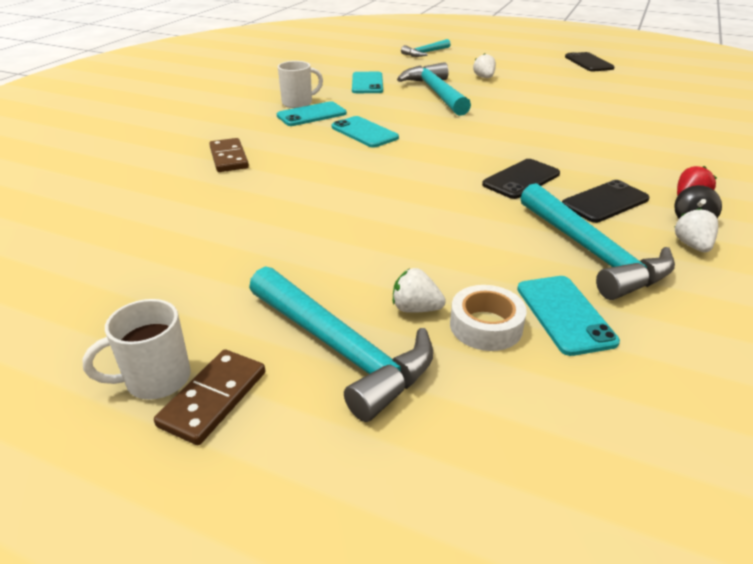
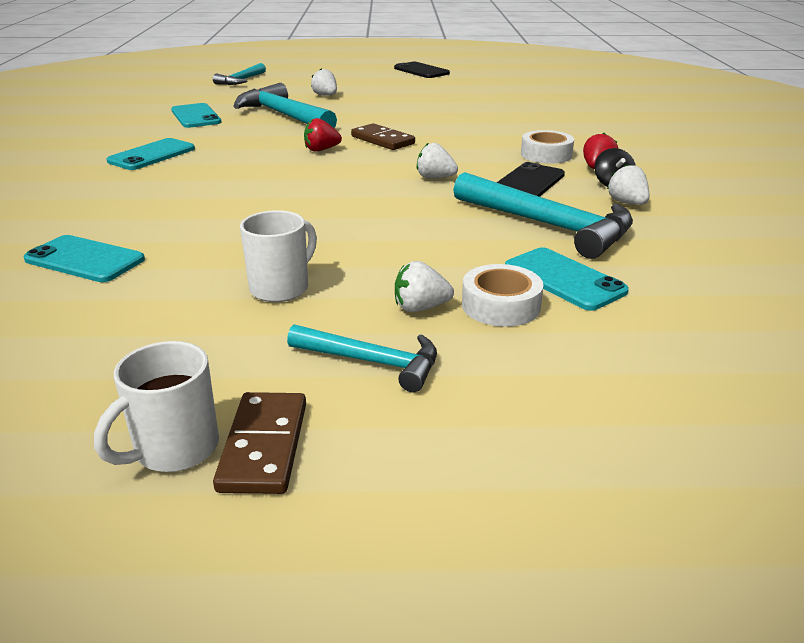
camera: 25 degrees left, 5 degrees down
brown domino [209,138,249,172] -> brown domino moved to [351,123,415,150]
turquoise hammer [249,266,433,422] -> turquoise hammer [287,324,437,392], size x0.58
white mug [278,61,323,108] -> white mug moved to [240,210,317,302]
turquoise phone [332,116,399,148] -> turquoise phone moved to [23,235,145,282]
black phone [482,159,560,199] -> white strawberry [417,143,458,179]
none -> red strawberry [304,118,342,152]
none -> white tape [521,130,574,163]

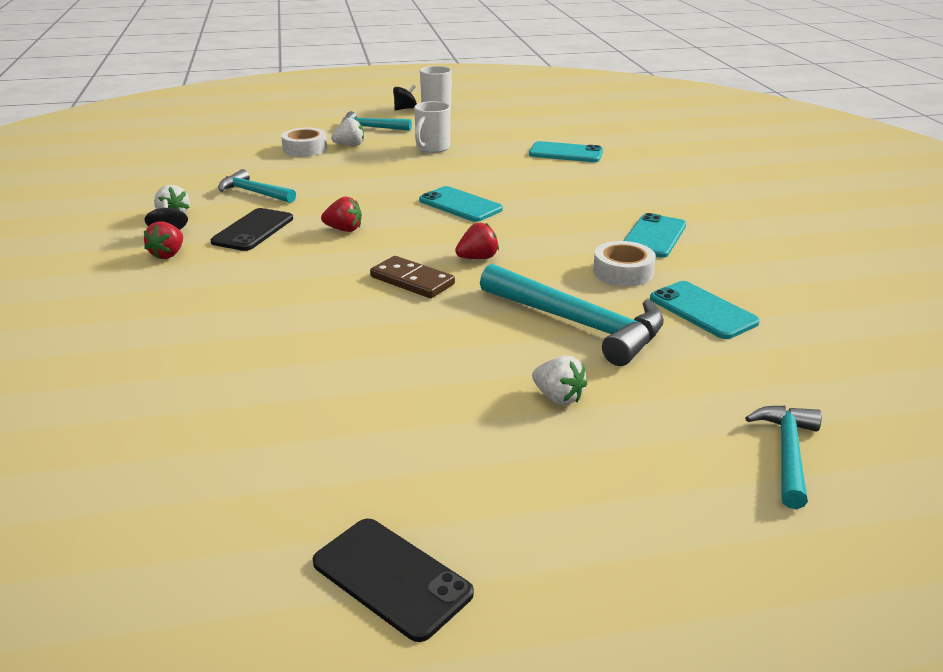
camera: 170 degrees right, 0 degrees up
brown domino [213,392,306,494] -> black spinning top [393,85,417,110]
white strawberry [417,143,458,179] -> red strawberry [321,196,362,232]
turquoise hammer [453,172,633,259] -> turquoise hammer [218,169,296,203], size x0.58
turquoise phone [505,247,629,311] -> turquoise phone moved to [419,186,503,222]
white tape [521,130,574,163] -> white tape moved to [593,241,656,286]

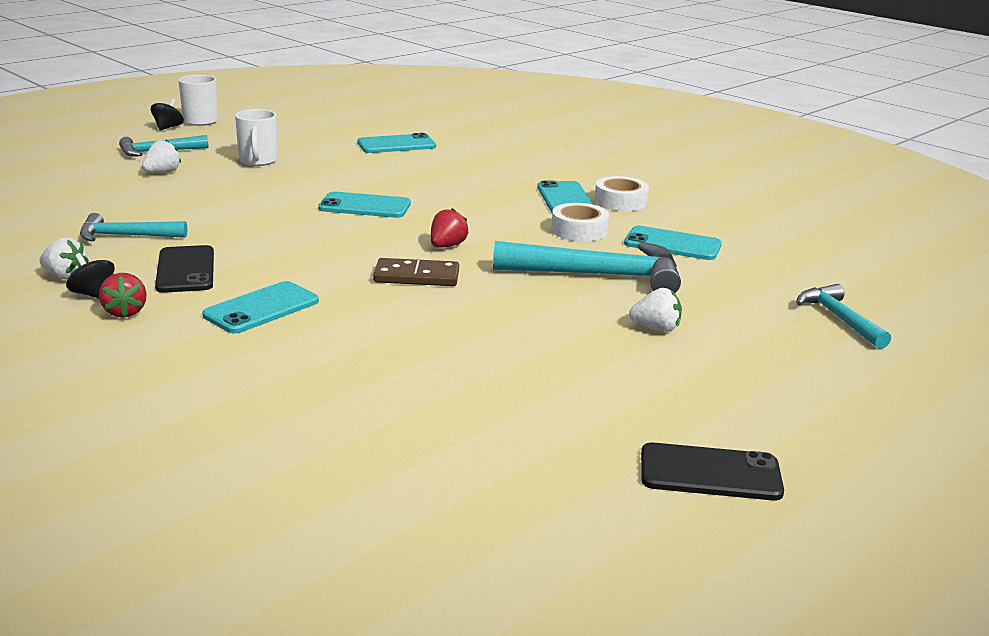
camera: 35 degrees left, 5 degrees down
white tape [281,128,327,157] -> white tape moved to [595,176,649,211]
red strawberry [321,196,362,232] -> none
none -> turquoise phone [202,281,319,334]

